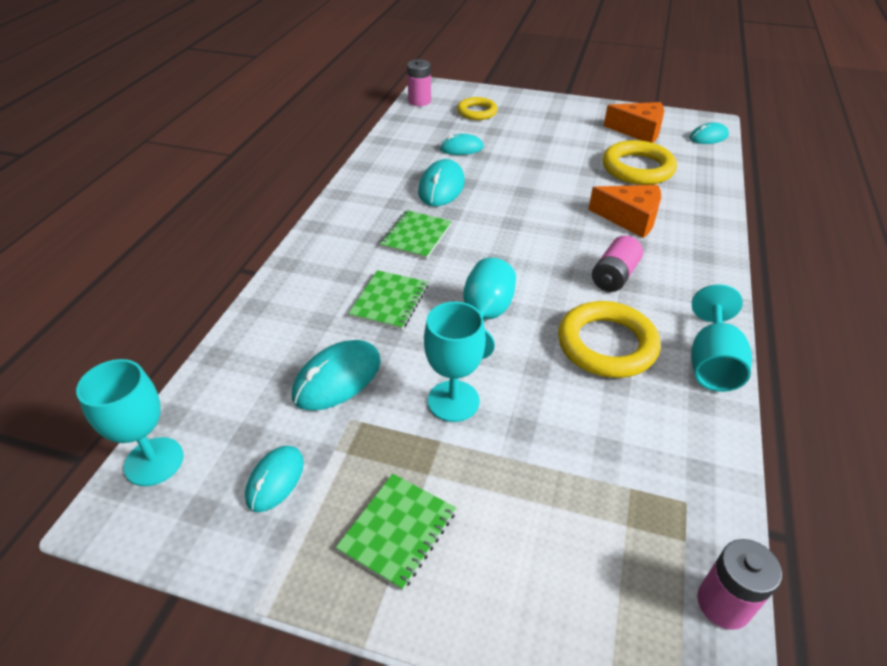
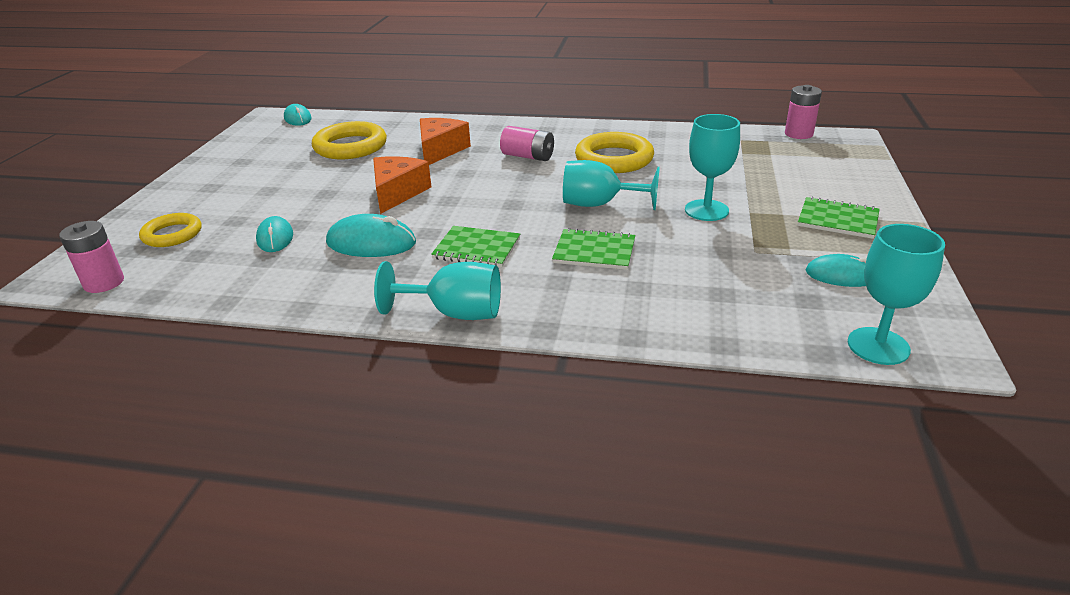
camera: 95 degrees left, 10 degrees down
turquoise mouse [292,340,381,411] -> none
orange cheese [604,102,664,143] -> orange cheese moved to [373,156,432,214]
turquoise goblet [691,284,752,392] -> turquoise goblet moved to [374,261,501,320]

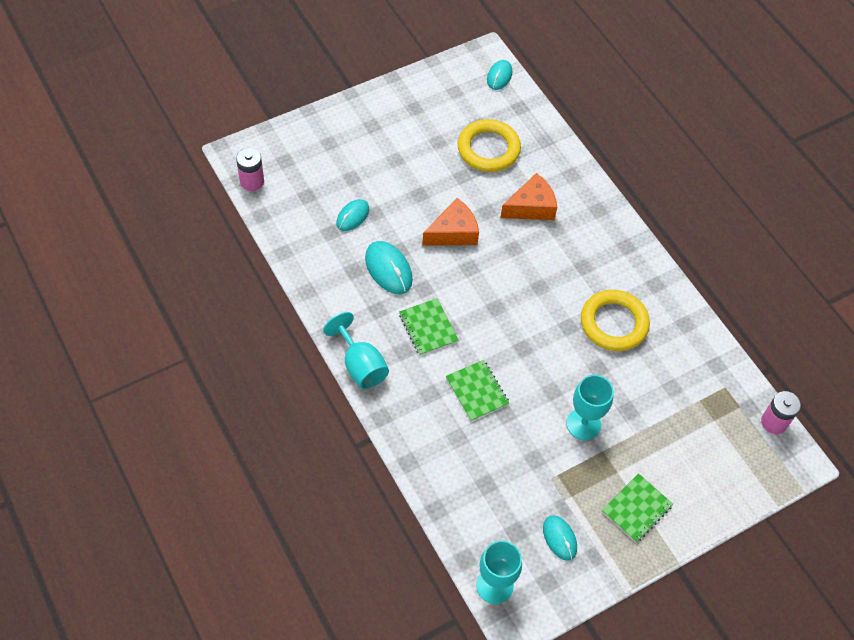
camera: 45 degrees right, 25 degrees up
yellow ring [139,213,202,247] -> none
pink battery [500,126,554,161] -> none
turquoise goblet [563,160,660,210] -> none
green notebook [798,197,880,239] -> green notebook turned 60 degrees clockwise [602,473,673,542]

